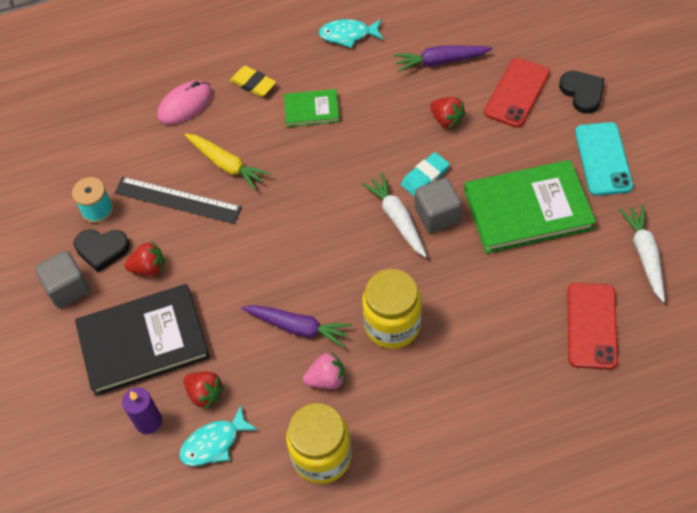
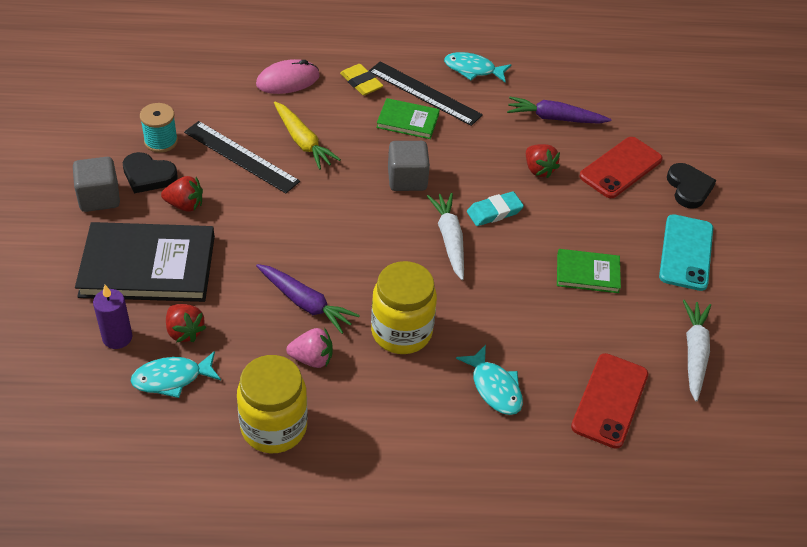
camera: 10 degrees right, 10 degrees down
grey cube [415,178,462,233] -> grey cube moved to [388,141,430,191]
green book [464,160,596,254] -> green book [557,249,621,293], size x0.51
none -> black ruler [369,61,483,126]
none -> turquoise fish [456,345,523,415]

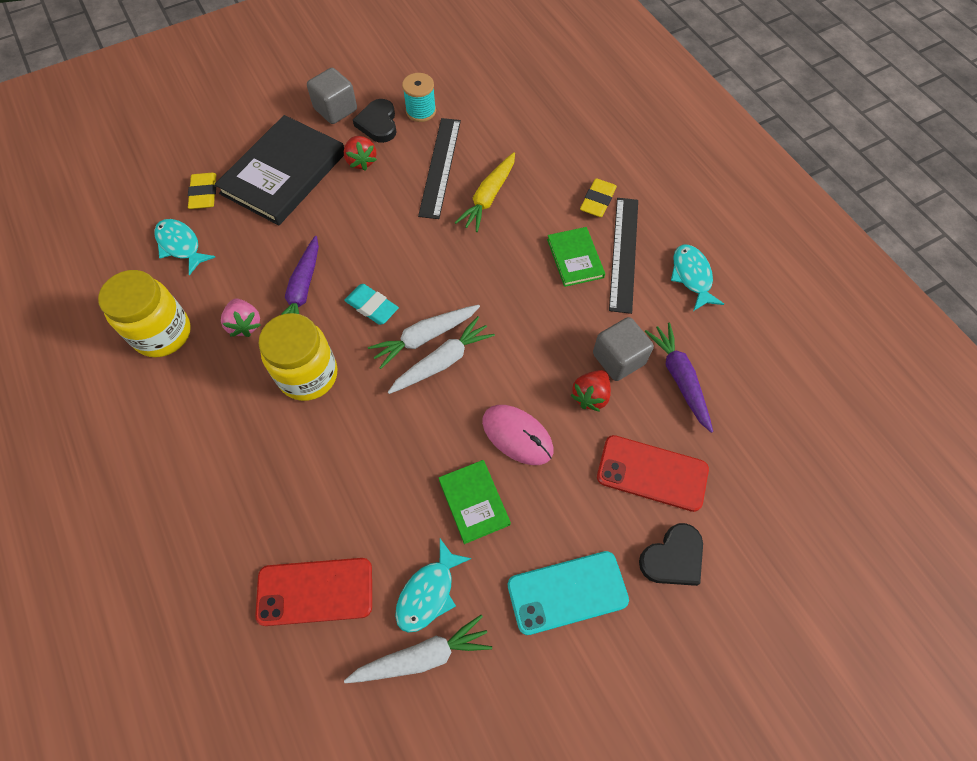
camera: 65 degrees right, 15 degrees up
black book [75,222,215,302] -> black book turned 60 degrees clockwise [214,115,344,225]
purple candle [93,285,132,349] -> yellow eraser [188,173,216,209]
red strawberry [166,304,206,343] -> none
pink mouse [256,59,320,94] -> pink mouse moved to [482,405,554,465]
grey cube [388,141,430,191] -> grey cube moved to [593,317,654,381]
turquoise fish [456,345,523,415] -> turquoise fish moved to [395,539,472,633]
turquoise eraser [467,191,524,226] -> turquoise eraser moved to [344,284,399,325]
none -> white carrot [368,305,480,369]

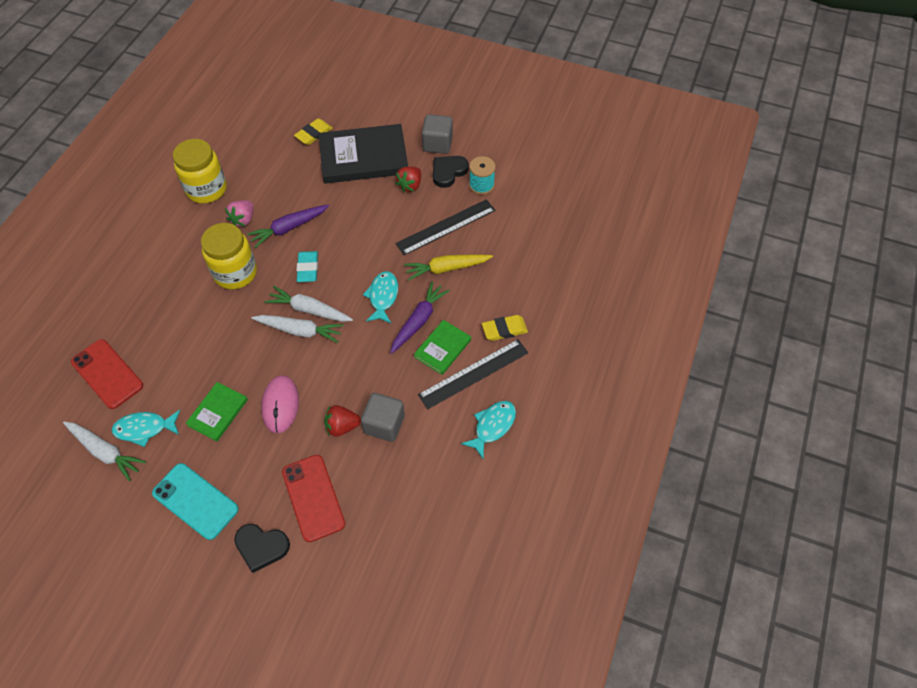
camera: 50 degrees right, 5 degrees down
turquoise fish [154,219,215,276] -> turquoise fish moved to [363,271,398,323]
purple carrot [645,322,713,433] -> purple carrot moved to [390,281,450,354]

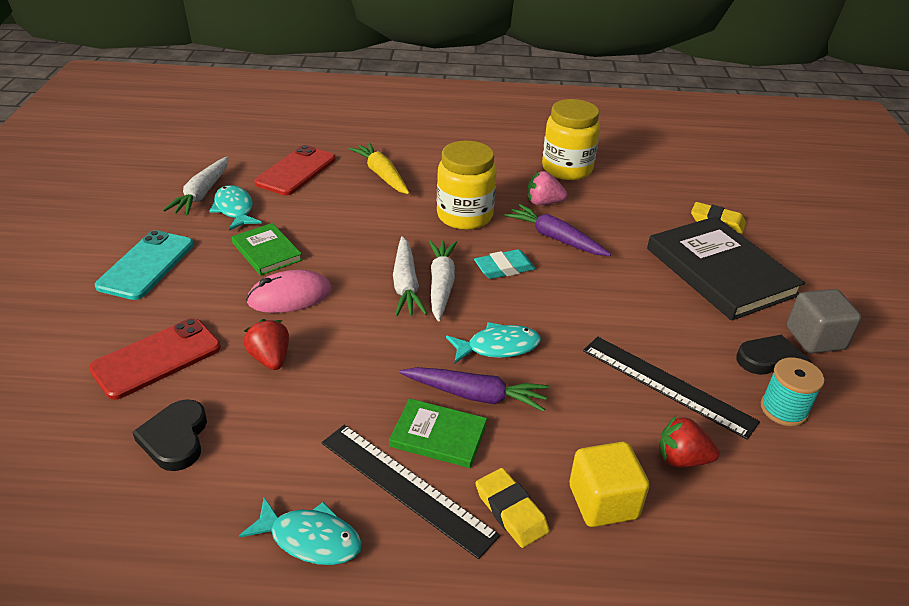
camera: 70 degrees right, 20 degrees down
green book [186,382,248,441] -> green book turned 45 degrees clockwise [232,223,302,276]
black heart [234,524,290,573] -> black heart moved to [132,399,207,471]
grey cube [361,393,405,442] -> none
red strawberry [395,166,421,193] -> red strawberry moved to [659,416,720,467]
yellow carrot [404,254,493,281] -> yellow carrot moved to [349,142,409,194]
none -> yellow cube [569,442,649,527]

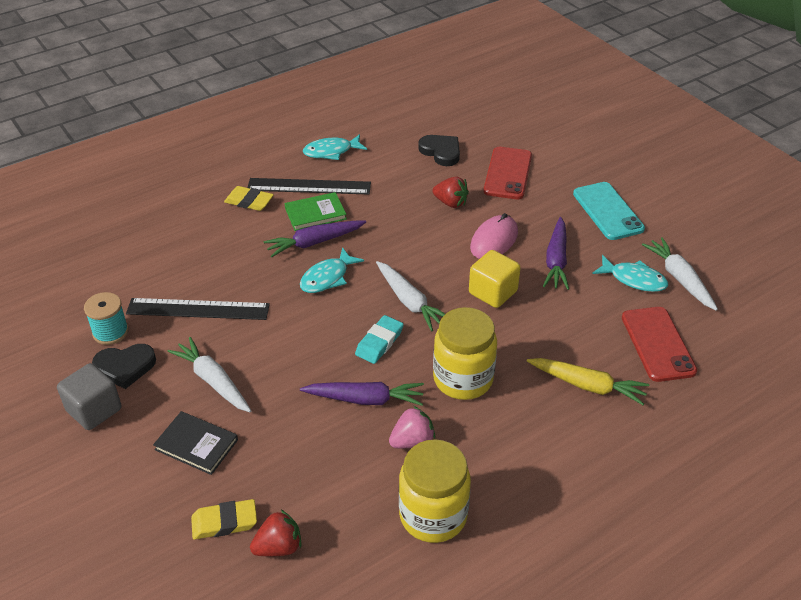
camera: 145 degrees right, 5 degrees up
green book [232,223,302,276] -> purple carrot [543,217,569,290]
white carrot [393,236,427,317] -> white carrot moved to [167,337,251,412]
yellow cube [569,442,649,527] -> yellow cube moved to [469,250,521,308]
black book [647,216,805,321] -> black book [153,411,238,475], size x0.51
red strawberry [659,416,720,467] -> red strawberry moved to [250,510,302,556]

